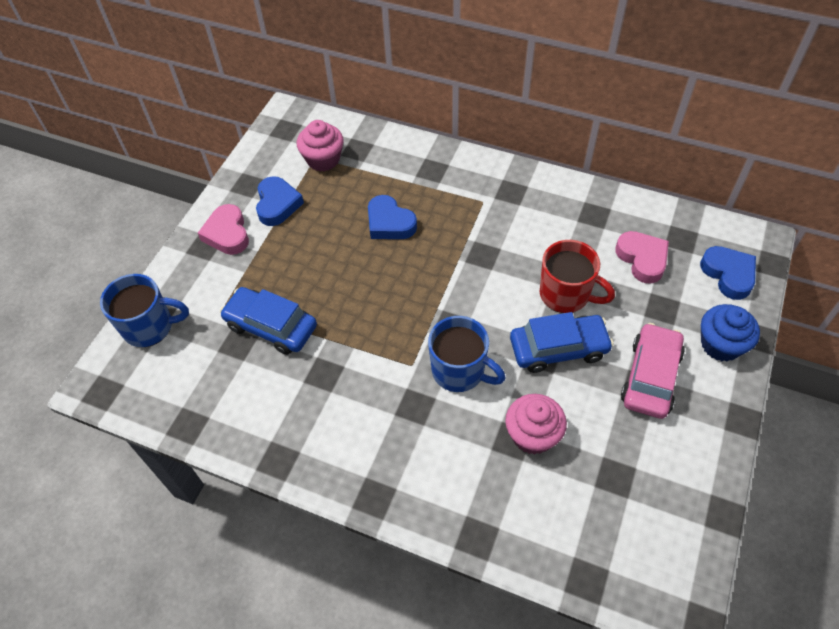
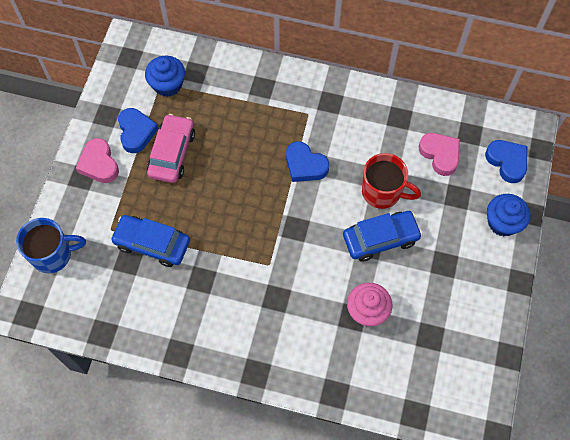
camera: 10 degrees left, 10 degrees up
pink cupcake [297,120,344,171] -> blue cupcake [145,56,185,97]
blue heart [368,195,417,239] -> blue heart moved to [286,142,329,182]
blue mug [428,316,506,392] -> none
pink car [621,323,685,419] -> pink car moved to [147,114,195,183]

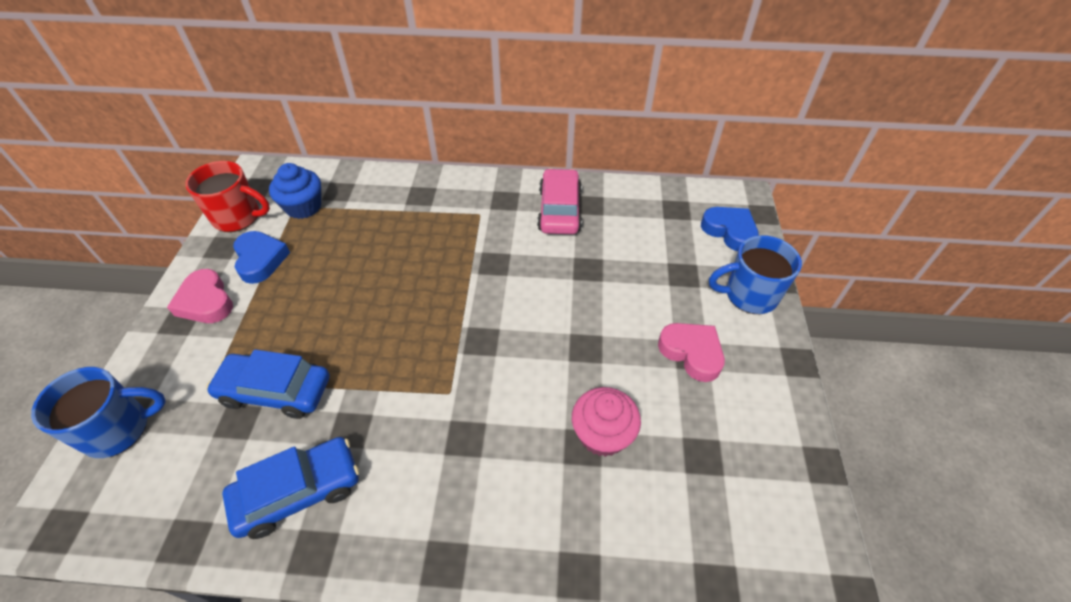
camera: 10 degrees left, 15 degrees down
pink car [147,114,195,183] -> pink car moved to [537,168,582,234]
blue heart [286,142,329,182] -> none
blue car [343,211,422,262] -> blue car moved to [222,437,359,539]
red mug [362,153,421,209] -> red mug moved to [185,161,270,232]
pink heart [419,133,460,176] -> pink heart moved to [658,323,725,382]
blue cupcake [487,194,530,236] -> blue mug [709,235,802,314]

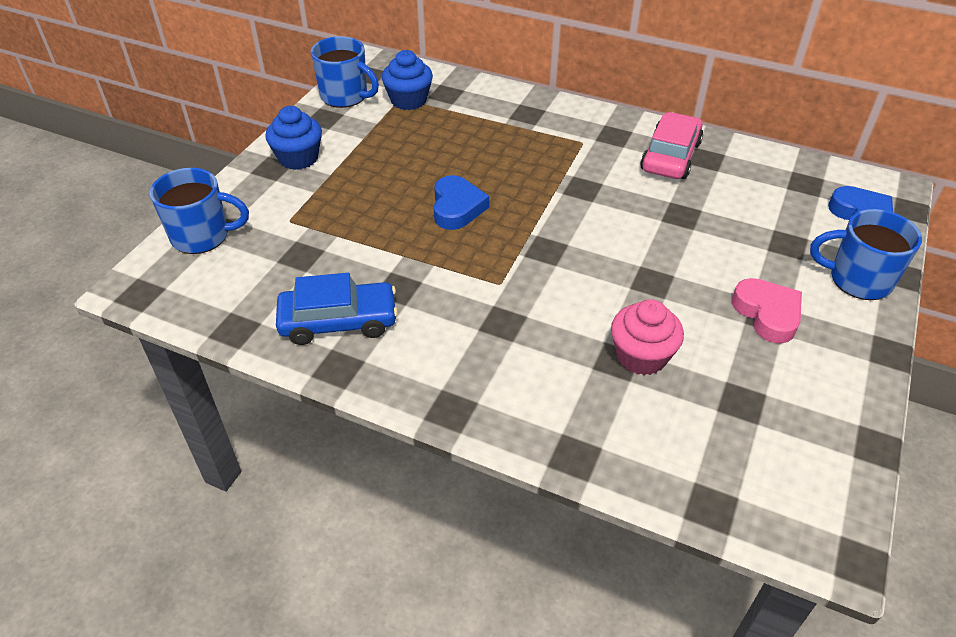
camera: 20 degrees right, 5 degrees down
pink heart [167,269,233,323] -> blue cupcake [265,106,322,170]
red mug [185,161,270,232] -> blue mug [311,36,379,108]
blue car [206,349,330,419] -> none
blue heart [233,231,290,284] -> blue heart moved to [434,175,489,230]

